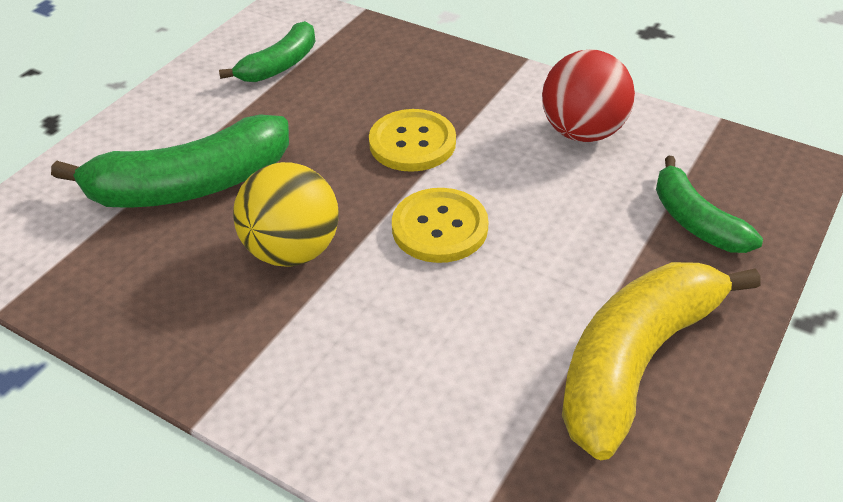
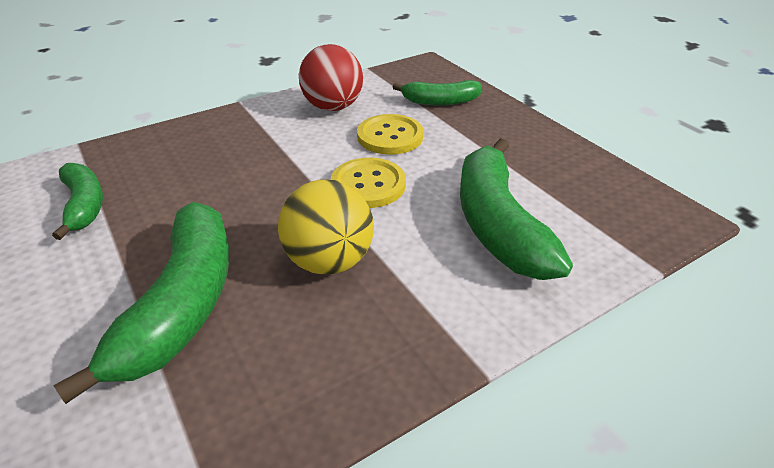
camera: 65 degrees left, 5 degrees down
yellow button [369,109,456,172] -> yellow button moved to [357,114,423,155]
yellow banana [562,262,761,460] -> none
none -> green banana [460,138,573,280]

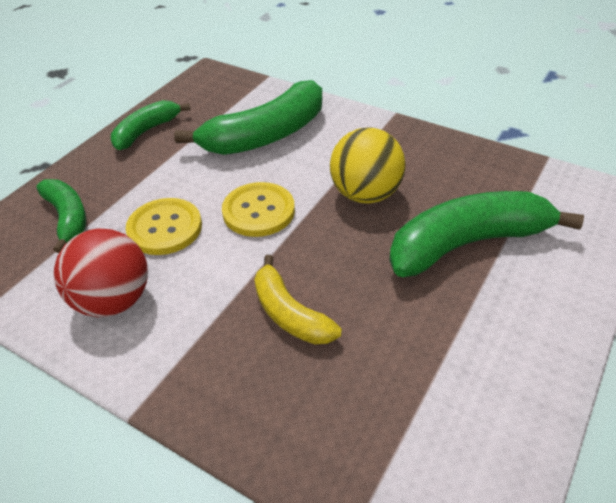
camera: 115 degrees left, 5 degrees up
green banana [52,163,103,240] -> green banana moved to [111,100,190,150]
none -> yellow banana [254,255,342,344]

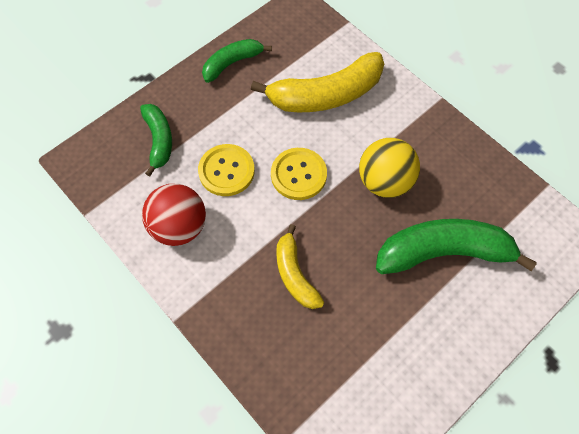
camera: 15 degrees right, 20 degrees up
green banana [174,80,322,155] -> yellow banana [251,52,384,112]

